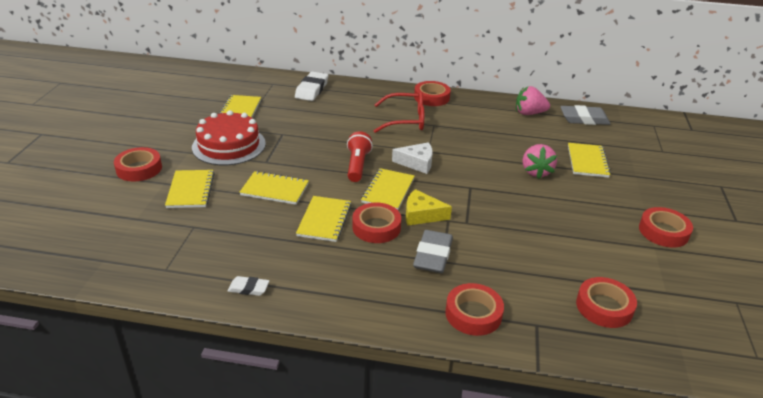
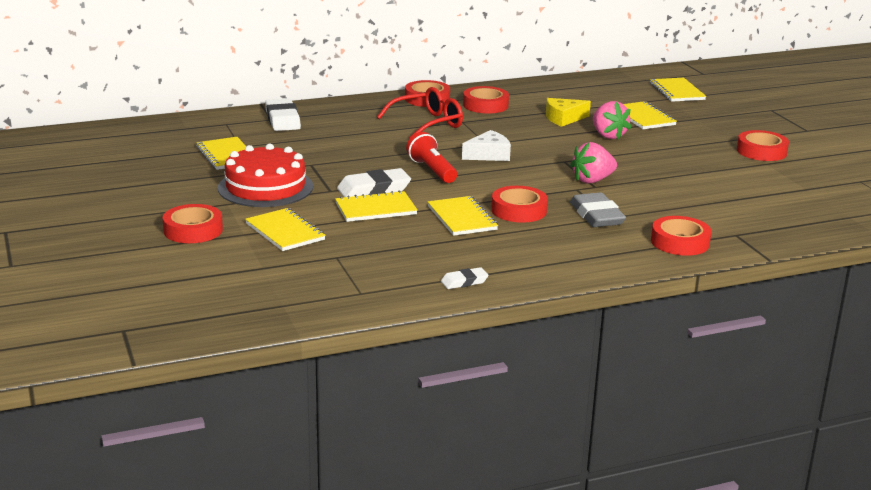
camera: 30 degrees left, 10 degrees down
yellow notebook [361,168,415,210] -> yellow notebook moved to [650,78,706,102]
yellow cheese [406,189,452,226] -> yellow cheese moved to [546,98,591,127]
pink strawberry [516,86,550,115] -> pink strawberry moved to [570,142,617,184]
grey eraser [560,105,610,125] -> none
red tape [576,277,637,328] -> red tape moved to [463,86,509,113]
none -> white eraser [337,168,411,197]

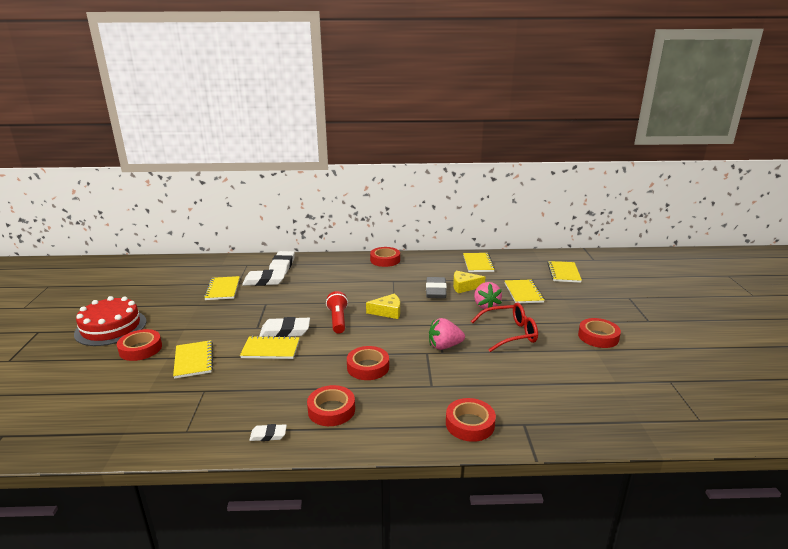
camera: 20 degrees right, 0 degrees up
red cake [218,144,313,207] -> red cake moved to [74,296,147,346]
red glasses [377,87,463,139] -> red glasses moved to [471,303,538,352]
yellow notebook [428,196,498,236] -> yellow notebook moved to [463,253,495,272]
white cheese [462,130,511,161] -> yellow cheese [366,293,400,319]
red tape [463,86,509,113] -> red tape moved to [307,385,355,426]
grey eraser [570,192,626,227] -> grey eraser moved to [426,277,447,298]
none -> white eraser [242,270,286,286]

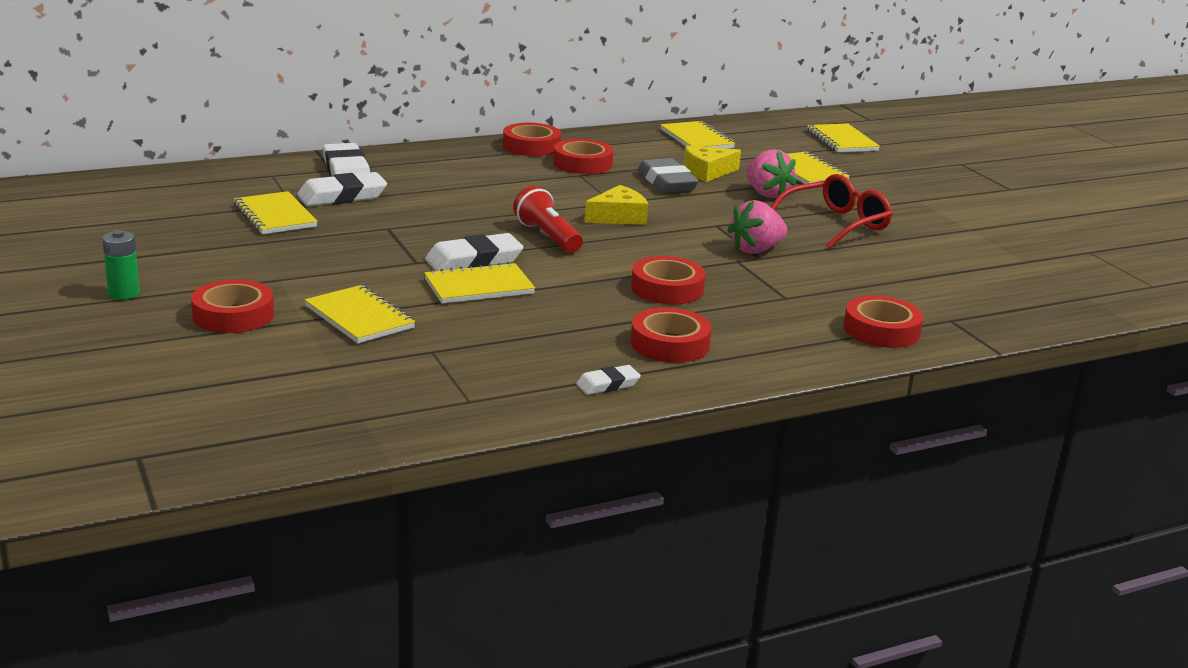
camera: 25 degrees left, 0 degrees up
red cake [74,296,147,346] -> green battery [102,230,140,300]
red tape [578,318,621,348] -> red tape moved to [553,139,613,174]

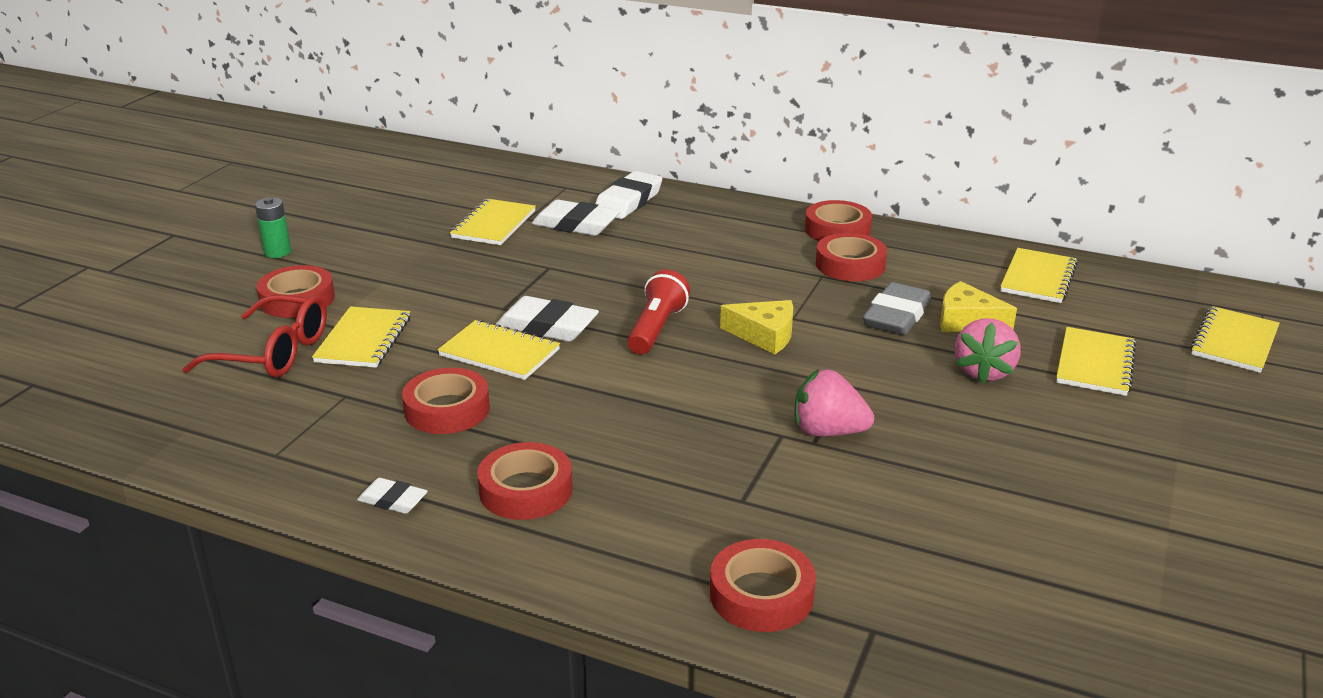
camera: 50 degrees right, 5 degrees up
red tape [631,256,706,305] -> red tape moved to [402,368,490,434]
red glasses [771,174,892,249] -> red glasses moved to [182,295,327,377]

